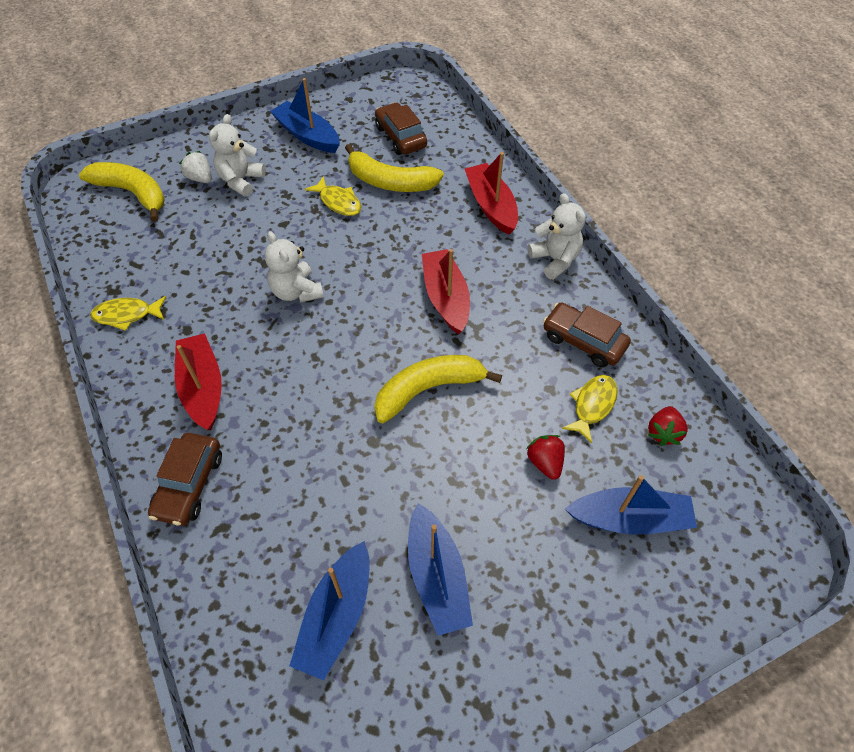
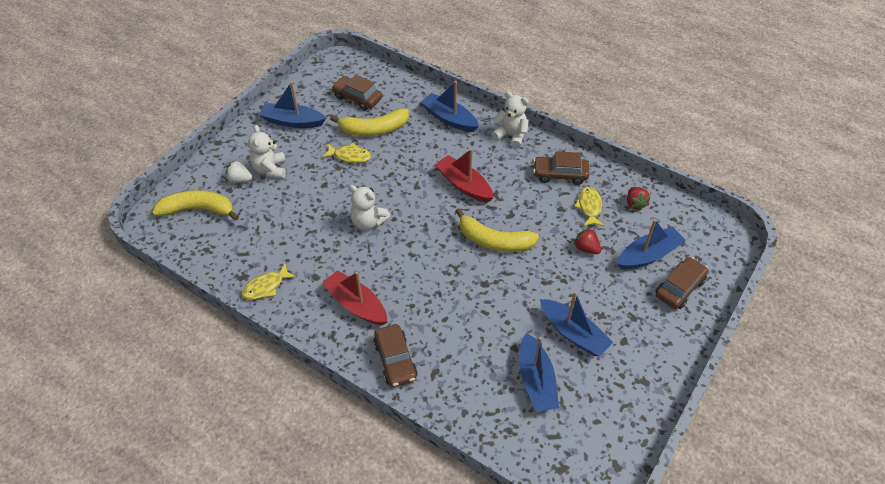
camera: 30 degrees left, 5 degrees down
yellow banana [374,355,502,423] -> yellow banana turned 105 degrees counterclockwise [455,208,539,252]
red boat [465,152,518,235] -> blue boat [421,81,479,132]
none -> brown car [655,257,709,309]

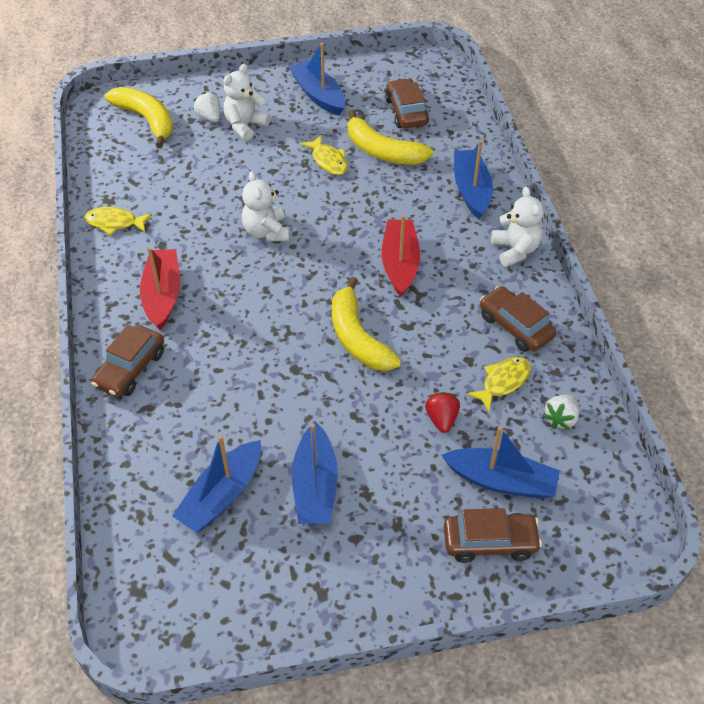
camera: 45 degrees right, 0 degrees up
red strawberry [627,187,651,211] -> white strawberry [543,395,579,430]

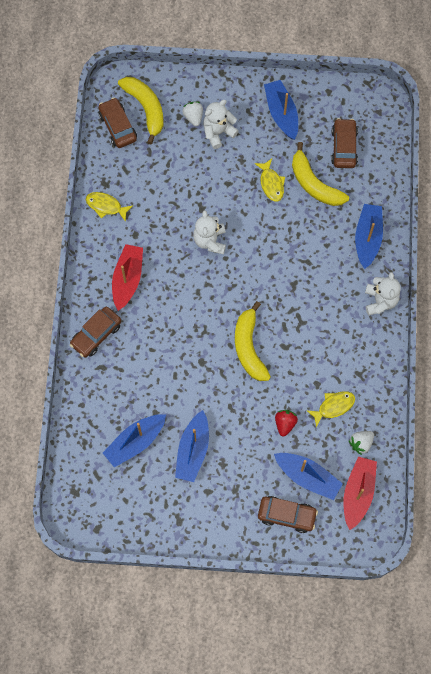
camera: 15 degrees right, 20 degrees up
red boat [381,215,420,297] -> red boat moved to [343,457,377,530]
brown car [480,286,556,352] -> brown car moved to [98,98,137,148]

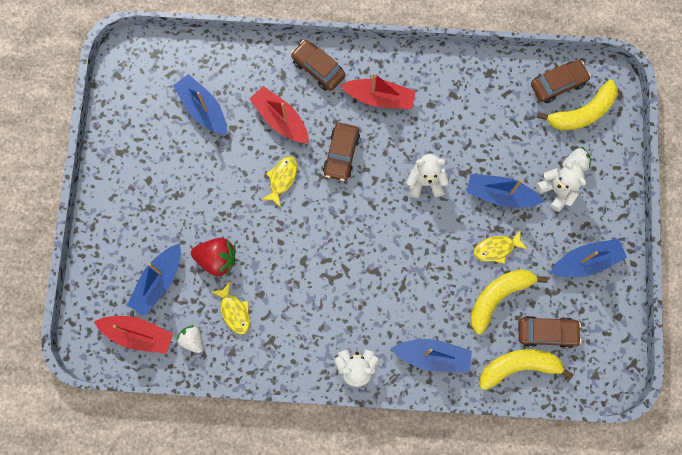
camera: 90 degrees right, 5 degrees up
yellow fish [86,192,133,222] -> yellow fish moved to [262,156,298,207]
blue boat [175,410,209,482] -> blue boat moved to [466,174,544,208]
yellow banana [235,301,271,381] -> yellow banana moved to [480,349,574,390]
brown car [258,496,318,533] -> brown car moved to [323,123,360,181]
red strawberry [275,410,298,436] -> red strawberry [191,238,236,277], size x1.58
none -> red boat [250,86,309,143]

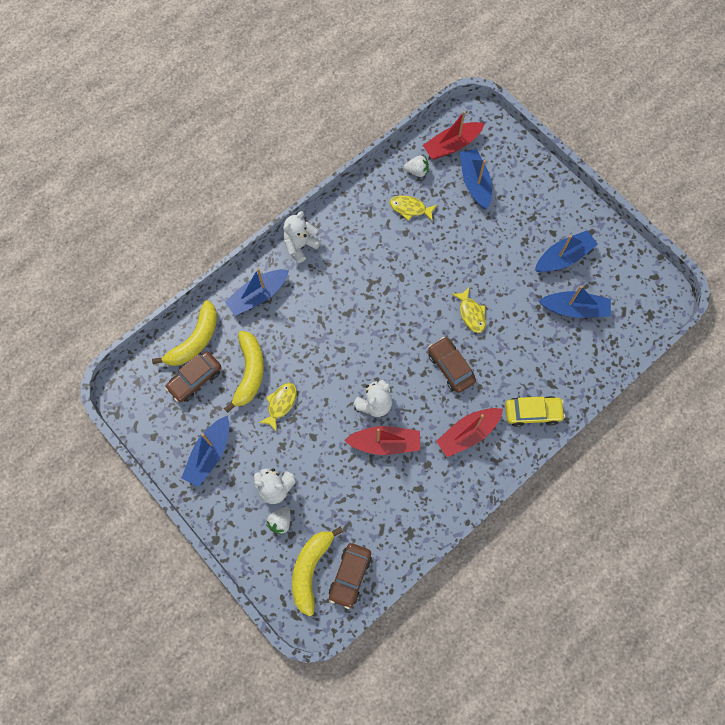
camera: 135 degrees right, 5 degrees down
red strawberry [191,238,236,277] -> none
red boat [250,86,309,143] -> red boat moved to [344,426,420,455]
brown car [291,40,346,91] -> yellow car [505,396,565,427]
blue boat [466,174,544,208] -> blue boat moved to [535,230,598,272]

